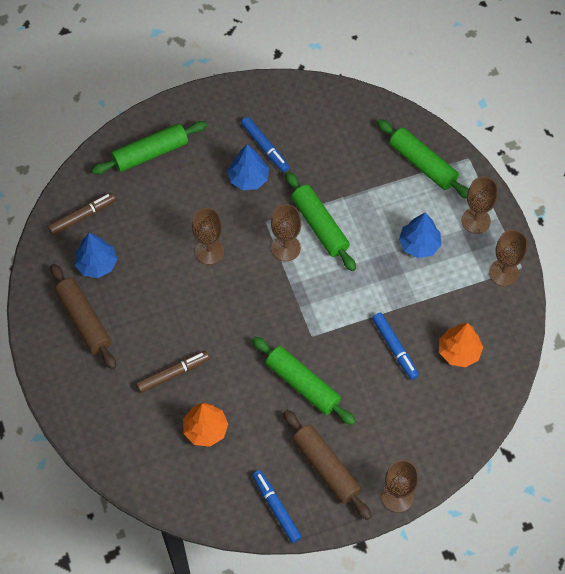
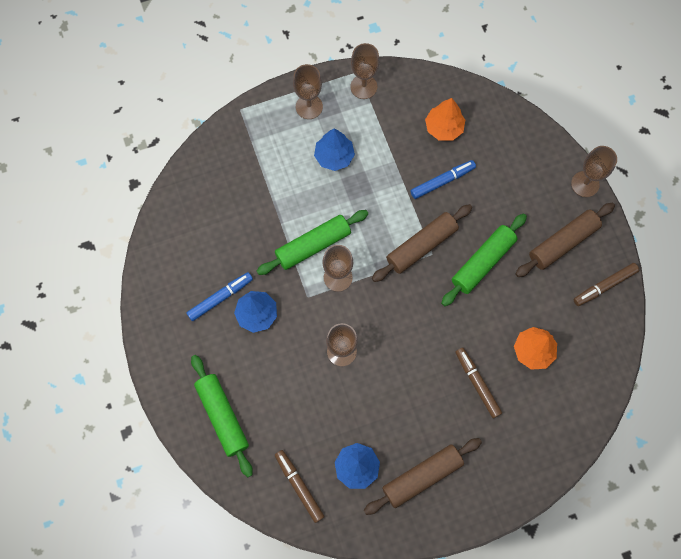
camera: 90 degrees left, 10 degrees up
blue marker [252,470,302,543] -> brown marker [573,263,639,306]
green rolling pin [377,119,468,199] -> none
none -> brown rolling pin [372,204,472,282]

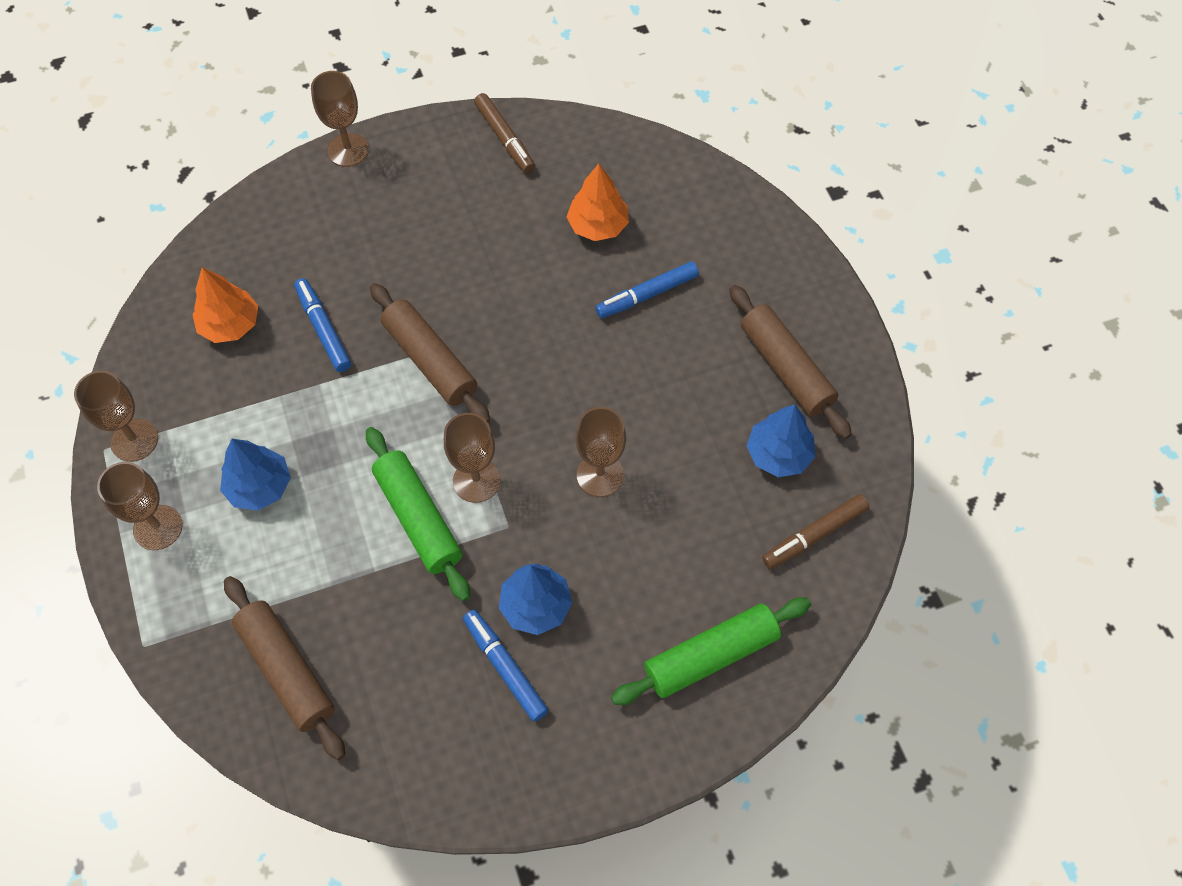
camera: 90 degrees left, 10 degrees down
green rolling pin [441,214,527,306] -> none
brown marker [455,348,502,418] -> blue marker [595,261,699,318]
brown rolling pin [515,203,615,277] -> brown rolling pin moved to [224,576,345,760]

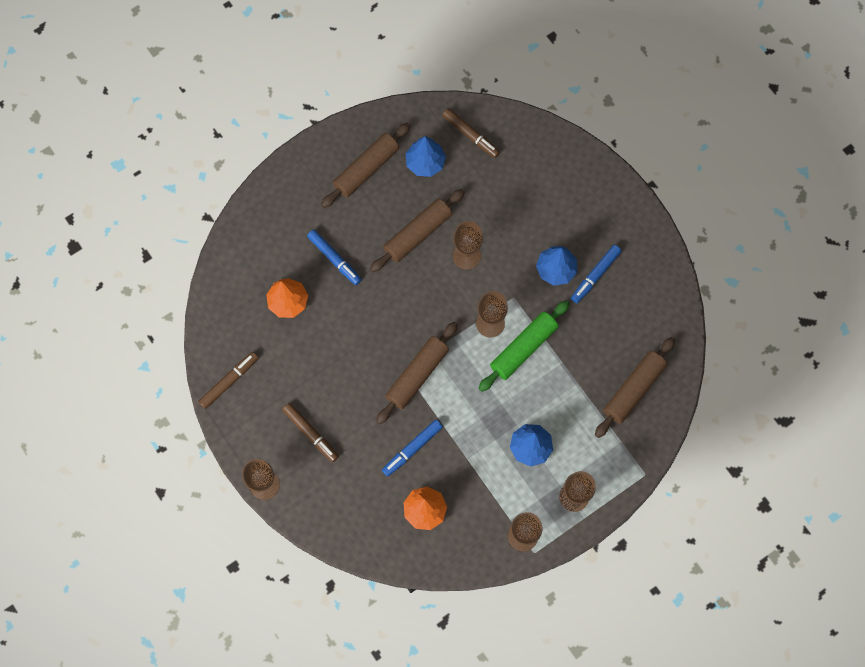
camera: 105 degrees left, 10 degrees up
green rolling pin [611,597,811,705] -> none
none -> brown marker [282,403,339,462]
none -> brown rolling pin [370,189,465,272]

